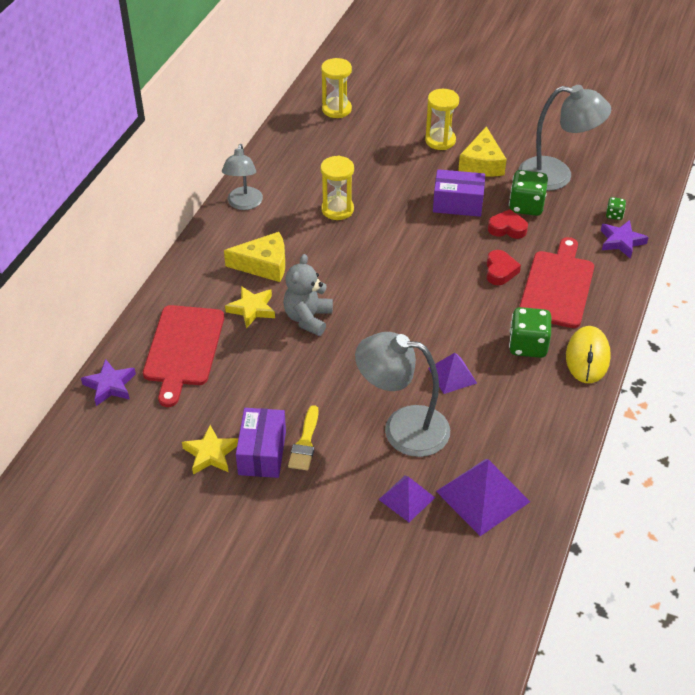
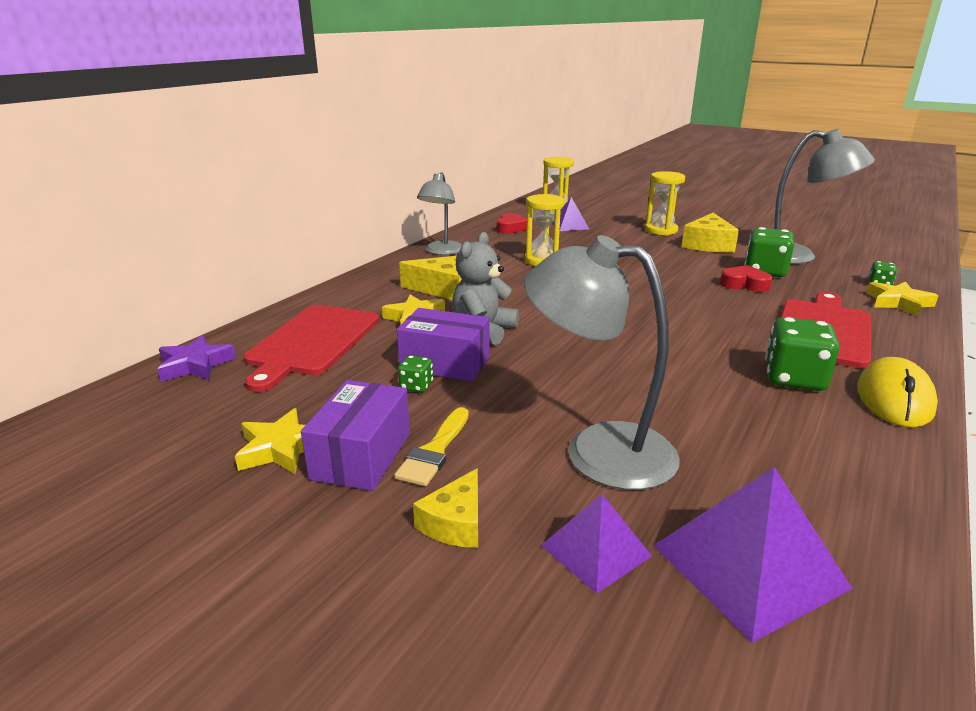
camera: 10 degrees right, 20 degrees down
purple pyramid [428,353,477,394] -> purple pyramid moved to [551,197,589,231]
purple box [433,169,485,217] -> purple box moved to [397,308,490,381]
red heart [487,250,521,285] -> red heart moved to [497,213,527,234]
purple star [601,220,649,259] -> yellow star [866,282,938,316]
none -> green dice [398,355,433,393]
none -> yellow cheese [413,468,478,548]

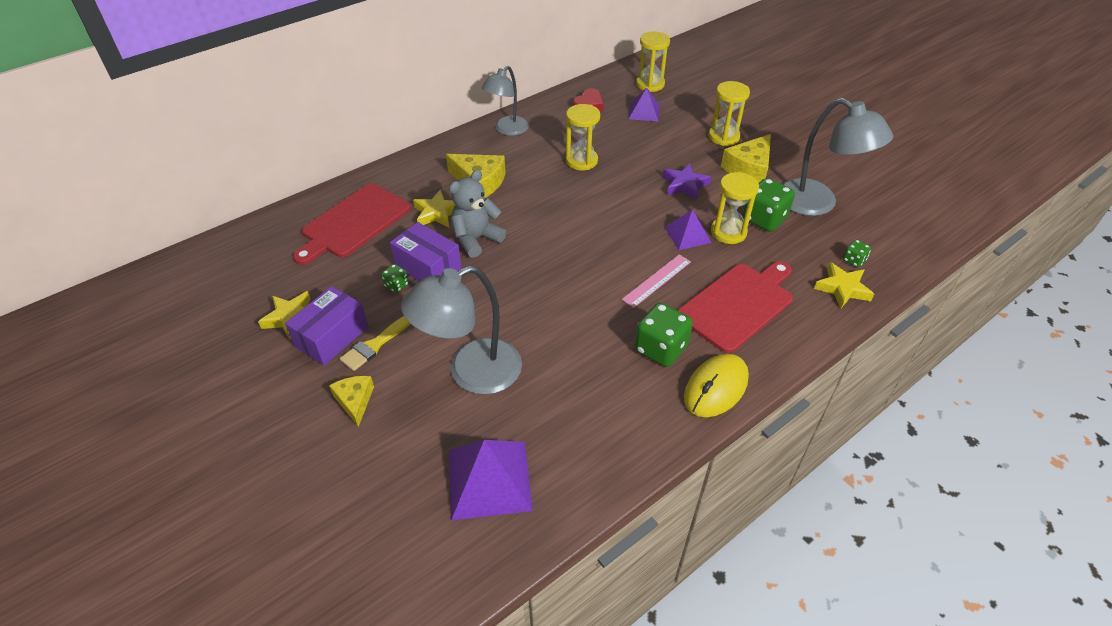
camera: 20 degrees right, 20 degrees up
purple star [157,335,236,382] -> purple star moved to [663,163,711,200]
yellow cheese [413,468,478,548] -> yellow cheese turned 120 degrees clockwise [329,376,374,427]
grey lamp [524,235,680,490] -> grey lamp turned 75 degrees counterclockwise [401,265,522,395]
purple pyramid [541,494,652,594] -> purple pyramid moved to [665,209,712,250]
red heart [720,265,773,292] -> yellow hourglass [711,172,759,244]
none -> pink ruler [622,254,691,308]

